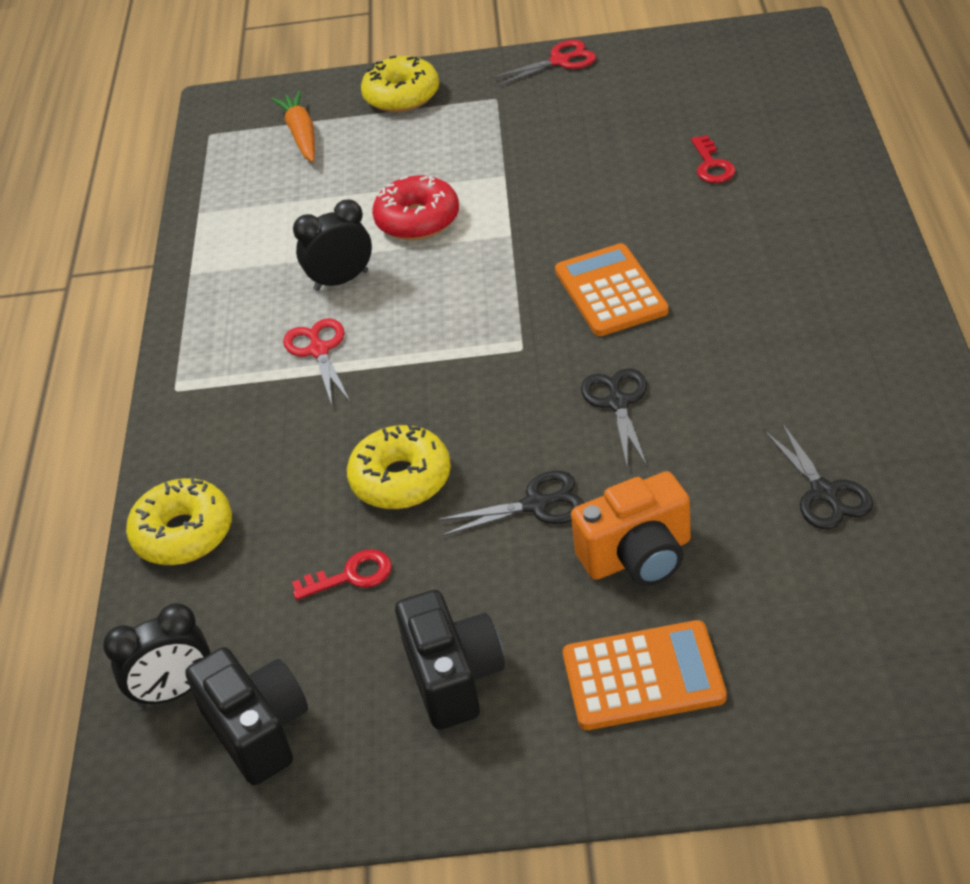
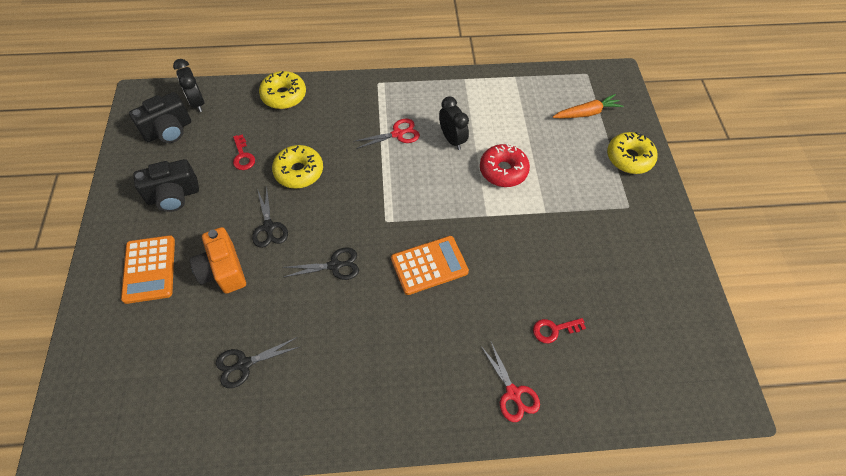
camera: 80 degrees right, 15 degrees up
red scissors [490,40,596,86] -> red scissors moved to [480,340,540,422]

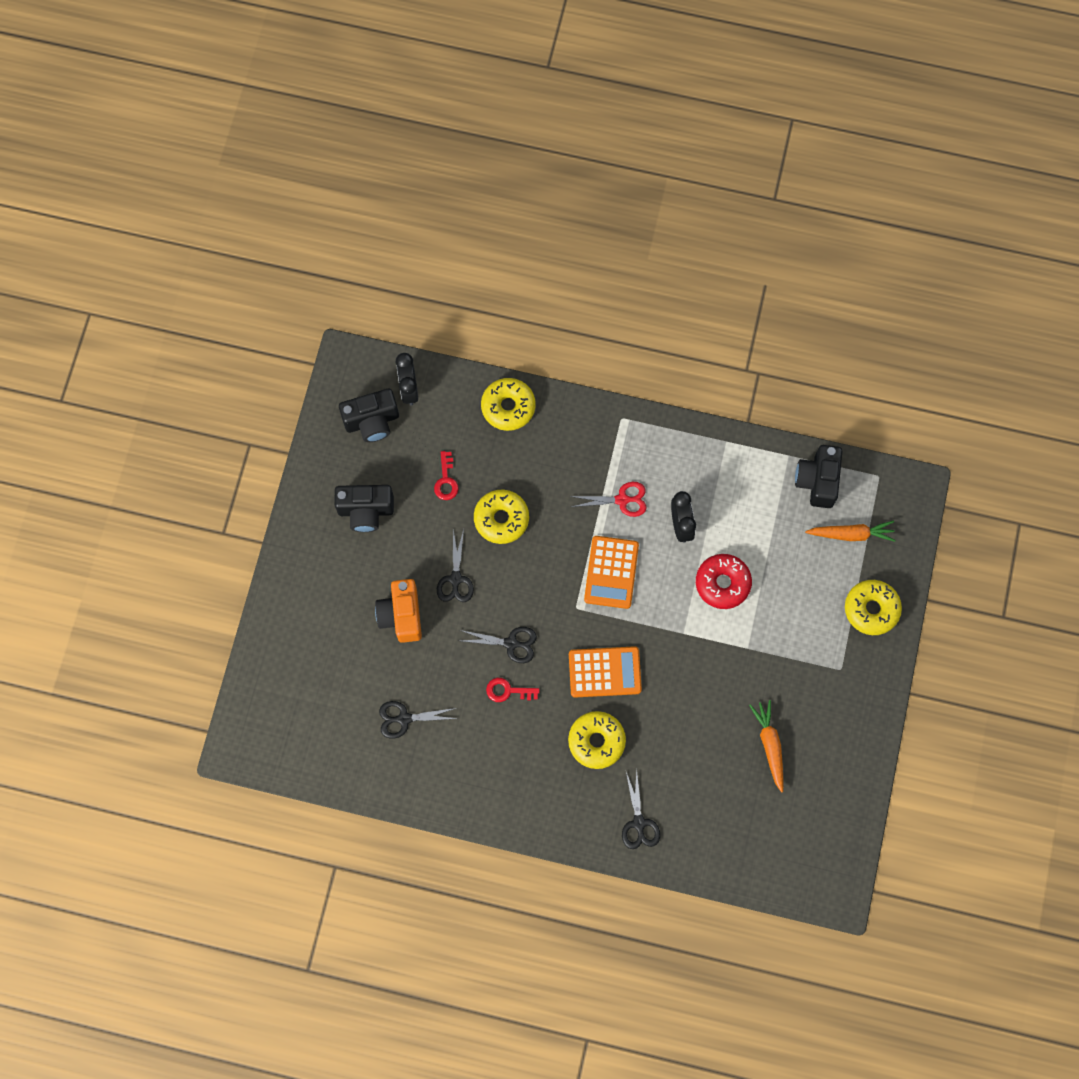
camera: 20 degrees right, 15 degrees up
orange calculator [121,235,175,304] -> orange calculator moved to [584,536,639,609]
red scissors [480,340,540,422] -> black scissors [622,769,660,849]
red key [533,318,586,343] -> red key moved to [486,678,540,702]
none -> yellow donut [568,711,626,769]
none -> orange carrot [749,700,784,793]
none -> black camera [795,445,842,508]

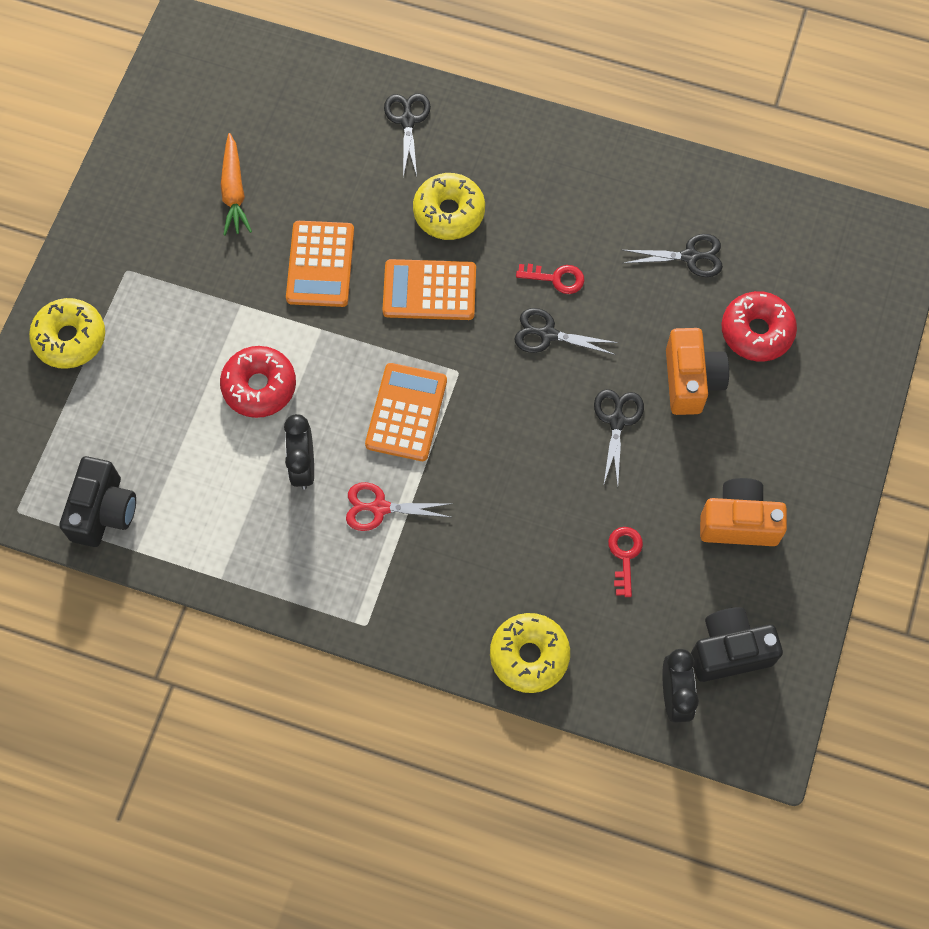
camera: 175 degrees left, 5 degrees down
black camera [335,485,394,532] -> orange camera [700,478,787,546]
yellow donut [474,490,529,544] -> none
orange carrot [805,521,896,542] -> none
none -> orange calculator [286,221,354,307]
none -> red donut [721,291,797,362]

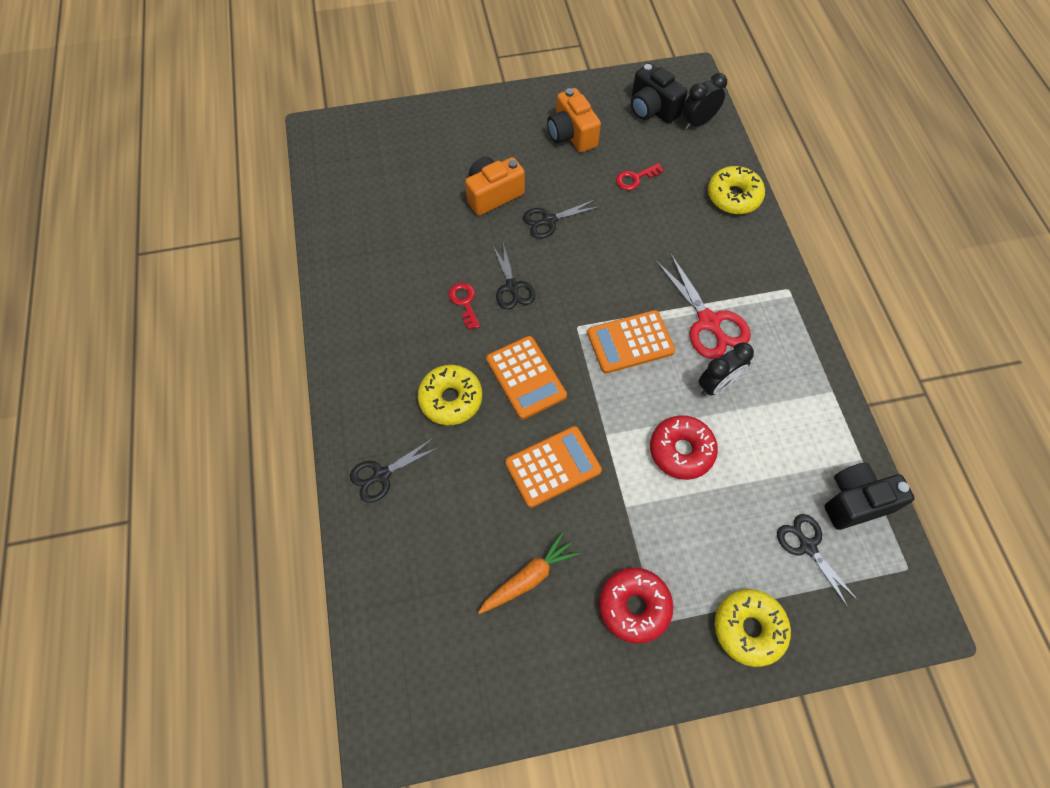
camera: 120 degrees left, 5 degrees down
red scissors [346,482,453,531] -> red scissors [656,253,751,359], size x1.52
black scissors [622,234,723,277] -> black scissors moved to [777,514,858,607]
red donut [721,291,797,362] -> red donut moved to [599,567,673,644]

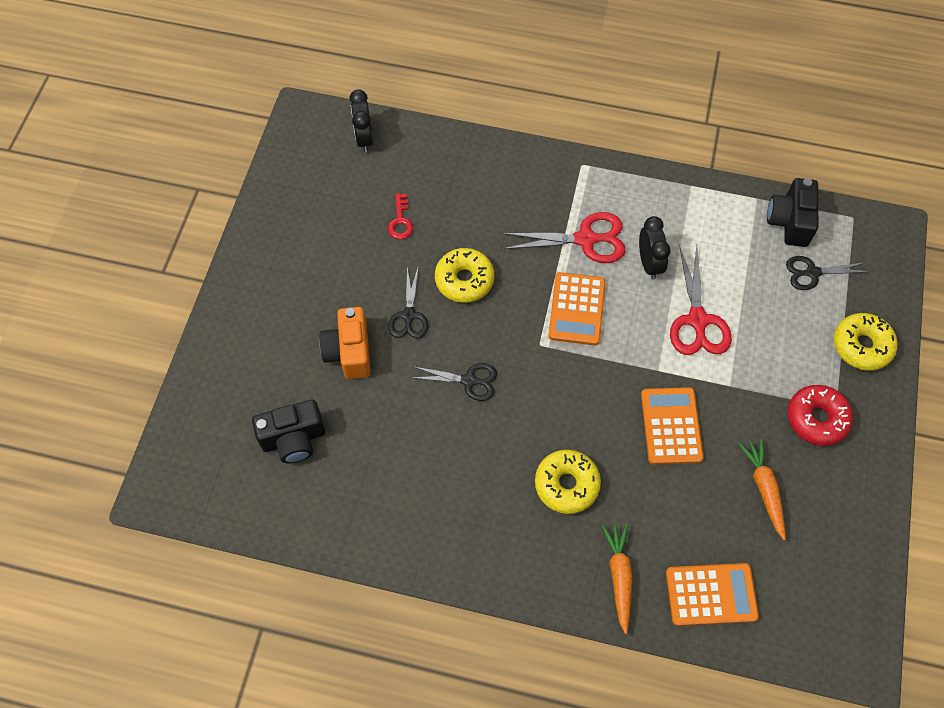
camera: 65 degrees left, 0 degrees up
black scissors [350,438,440,503] -> orange carrot [602,524,633,634]
red key [449,283,480,330] -> none
orange calculator [486,336,567,420] -> orange calculator moved to [666,563,759,626]
orange camera [547,88,601,153] -> none
black camera [631,63,688,124] -> black camera moved to [252,400,325,464]
red donut [650,415,718,480] -> red scissors [670,245,732,355]
yellow donut [708,166,765,214] -> yellow donut moved to [435,248,494,303]

